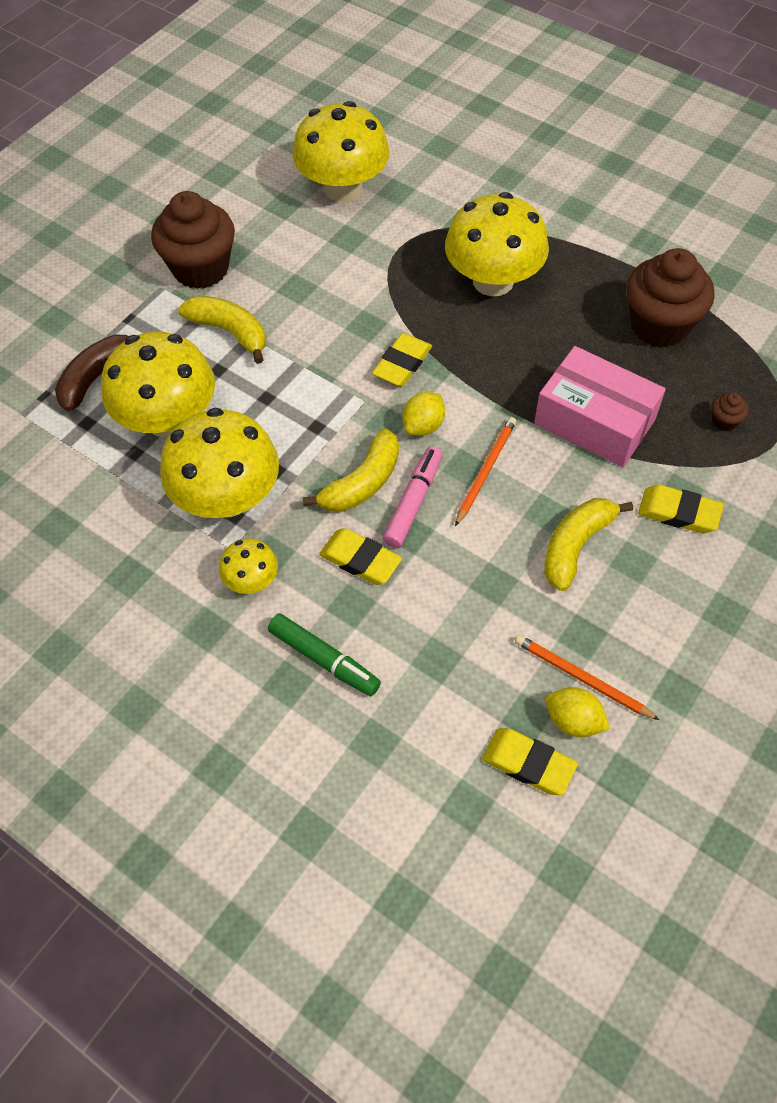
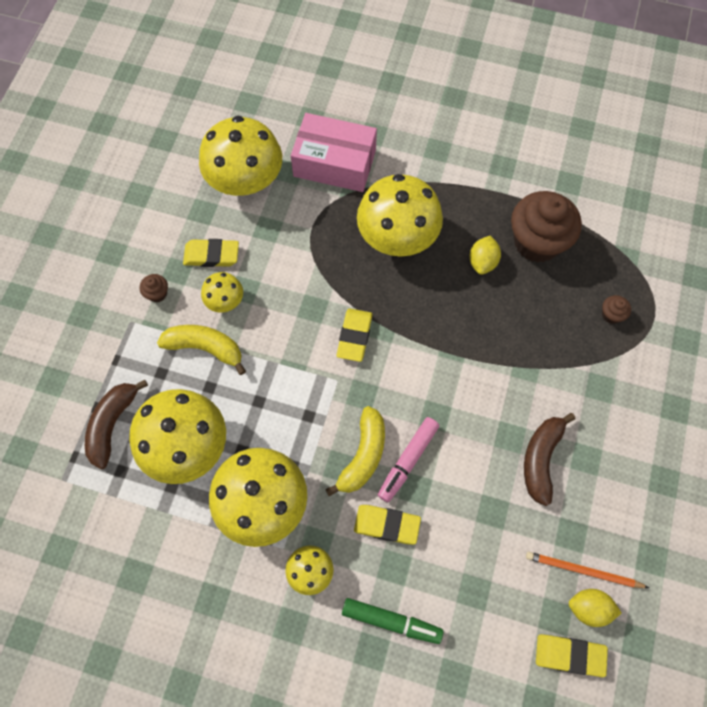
camera: 20 degrees left, 10 degrees up
brown cupcake [151,191,235,289] -> brown cupcake [140,274,168,302], size x0.40
pink marker [383,447,442,548] -> pink marker turned 150 degrees counterclockwise [378,417,439,502]
yellow lemon [403,392,445,436] -> yellow lemon moved to [470,236,501,275]
orange pencil [455,417,516,526] -> none
pink box [534,346,666,468] -> pink box moved to [291,113,377,192]
yellow banana [544,498,633,591] -> brown banana [524,413,575,506]
yellow eraser [638,484,724,533] -> yellow eraser moved to [183,239,239,267]
none -> yellow mushroom [201,272,243,313]

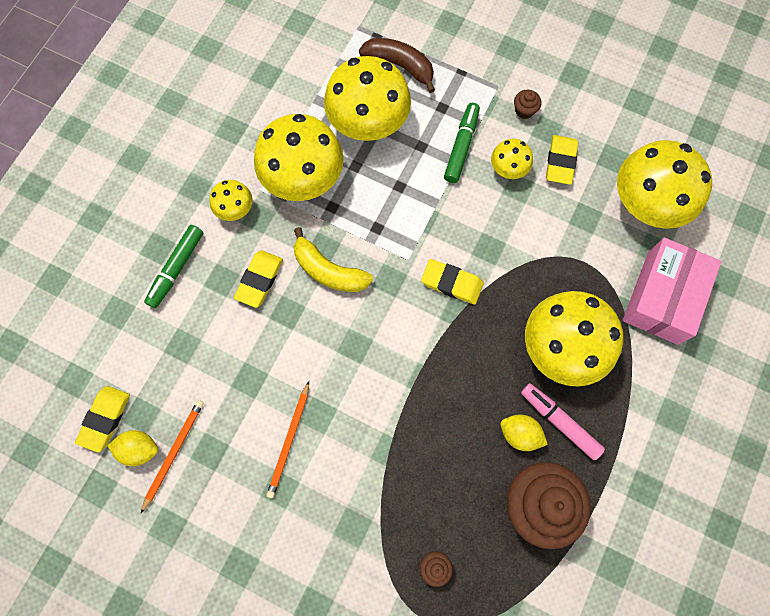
camera: 100 degrees right, 5 degrees up
yellow banana [157,325,246,375] -> green marker [444,103,480,183]
pink marker [378,417,439,502] -> pink marker moved to [521,383,605,461]
brown banana [524,413,575,506] -> orange pencil [266,381,309,498]
yellow lemon [569,589,622,627] -> yellow lemon turned 75 degrees clockwise [108,430,158,466]

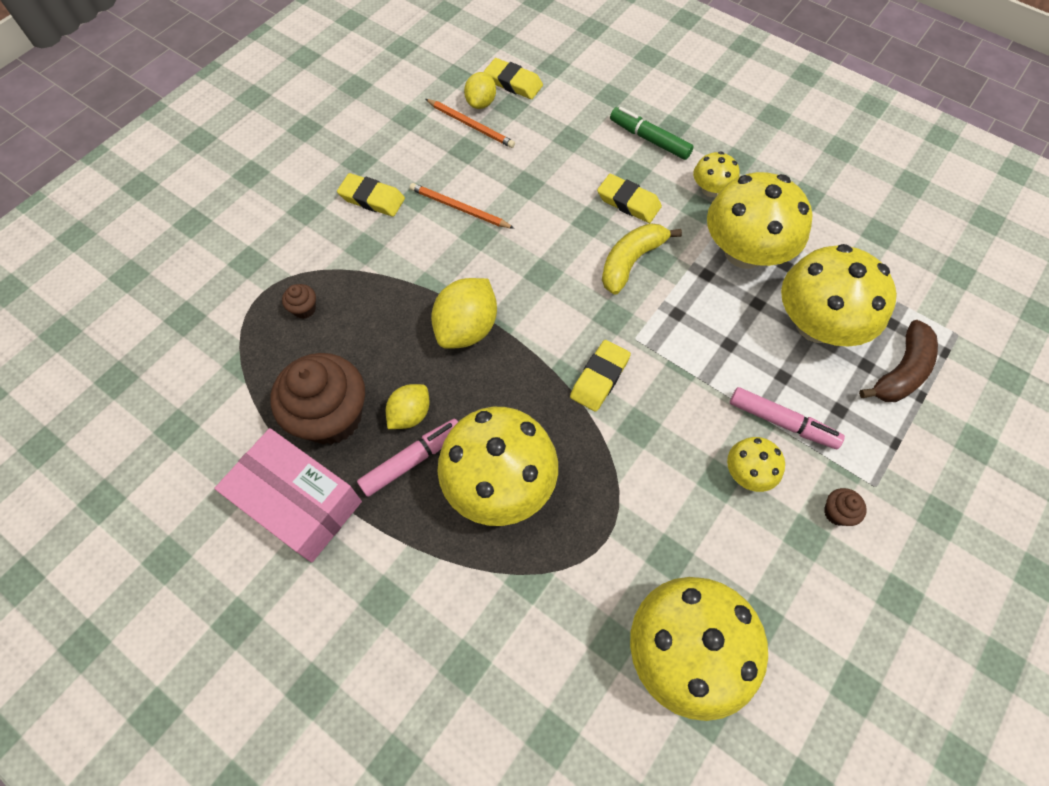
camera: 100 degrees right, 10 degrees down
green marker [444,103,480,183] -> pink marker [730,387,845,449]
yellow eraser [546,135,578,185] -> yellow eraser moved to [337,173,405,217]
pink box [623,238,722,345] -> pink box moved to [214,428,362,563]
none -> yellow lemon [431,278,497,349]

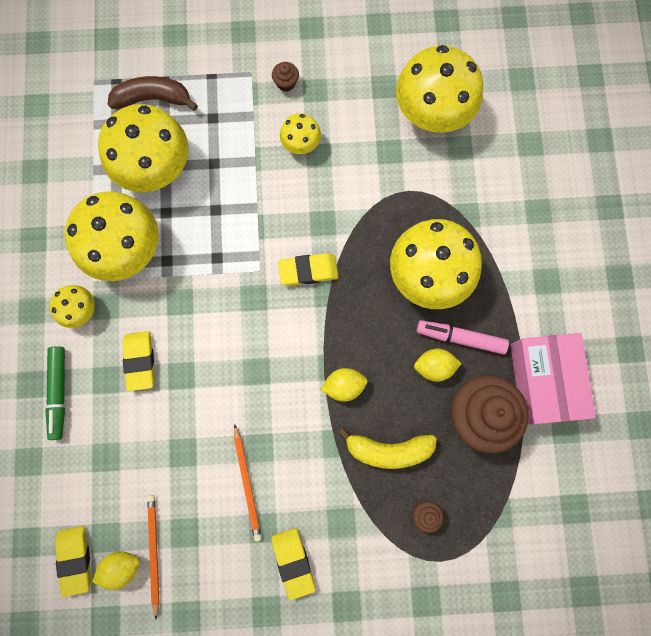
camera: 130 degrees left, 15 degrees up
yellow lemon [431,278,497,349] -> yellow lemon [320,368,368,402], size x0.62
yellow banana [602,223,682,295] -> yellow banana moved to [338,428,437,469]
pink marker [730,387,845,449] -> none

